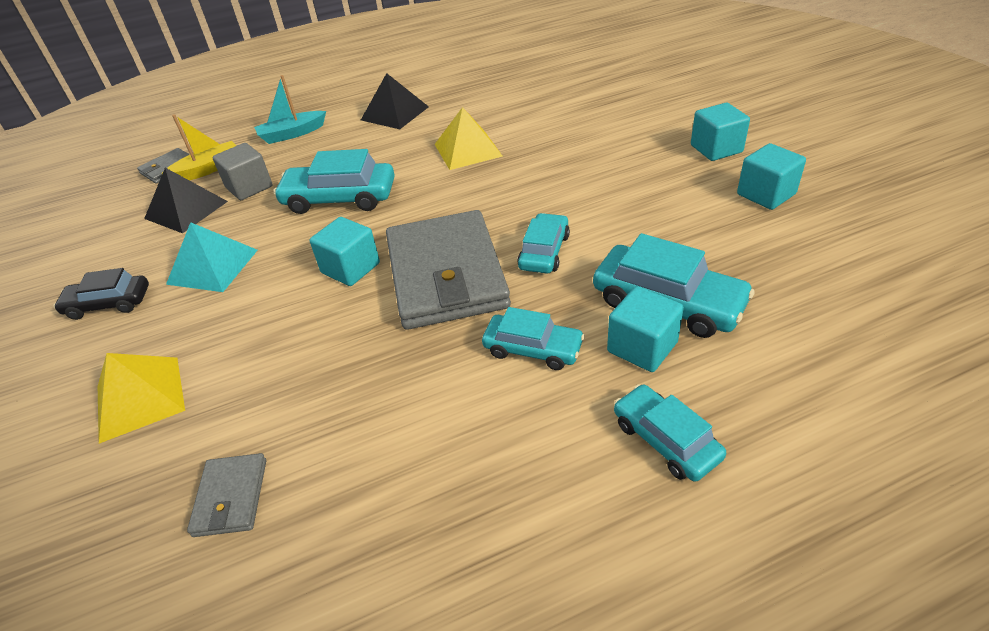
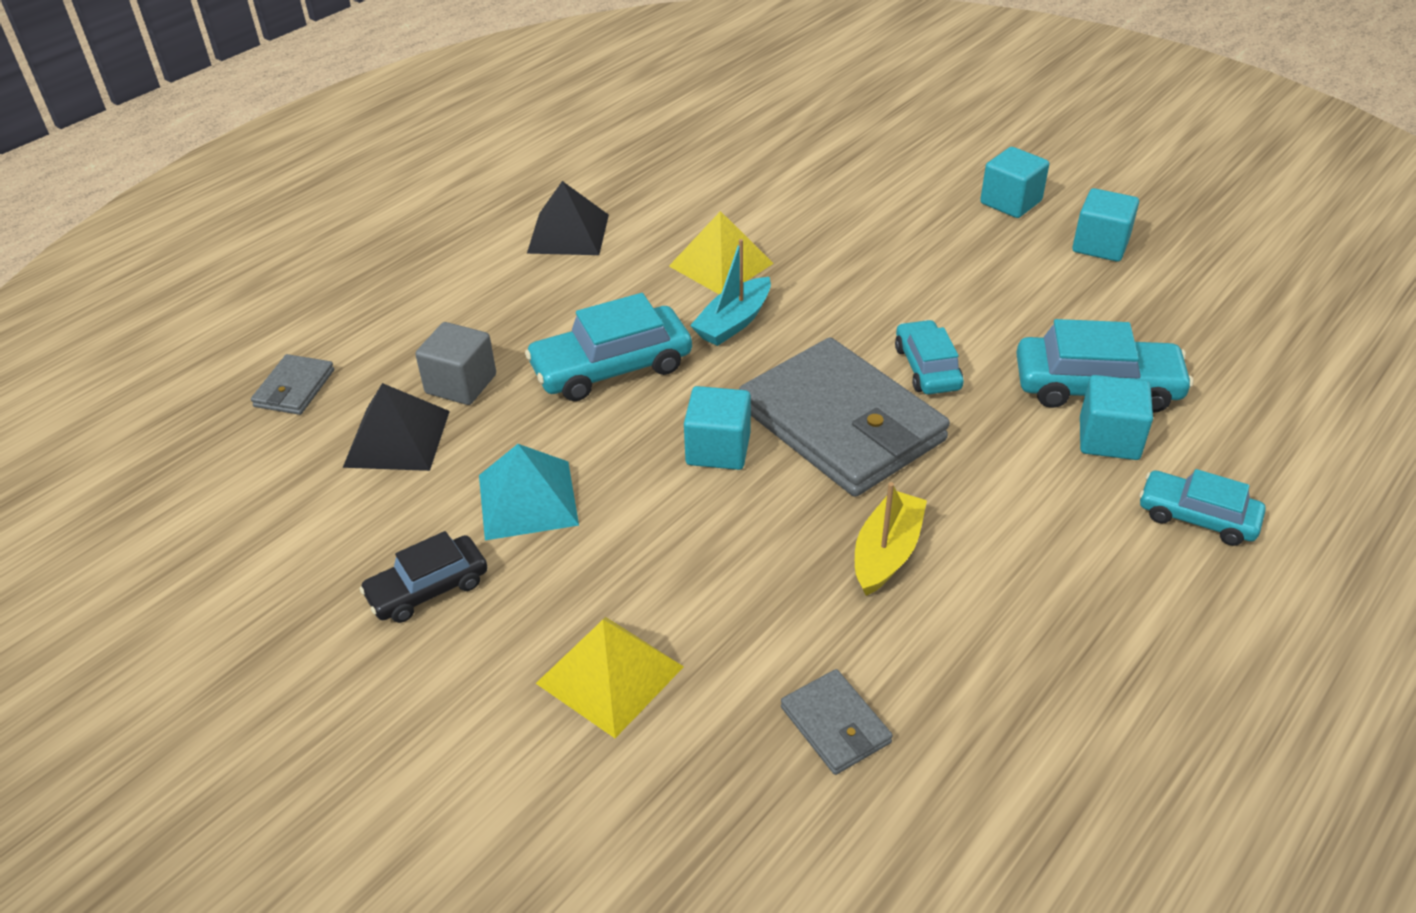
camera: 30 degrees left, 0 degrees up
yellow boat [161,114,237,181] -> yellow boat moved to [855,482,927,596]
turquoise boat [254,75,326,144] -> turquoise boat moved to [690,239,771,346]
turquoise car [482,307,585,370] -> none

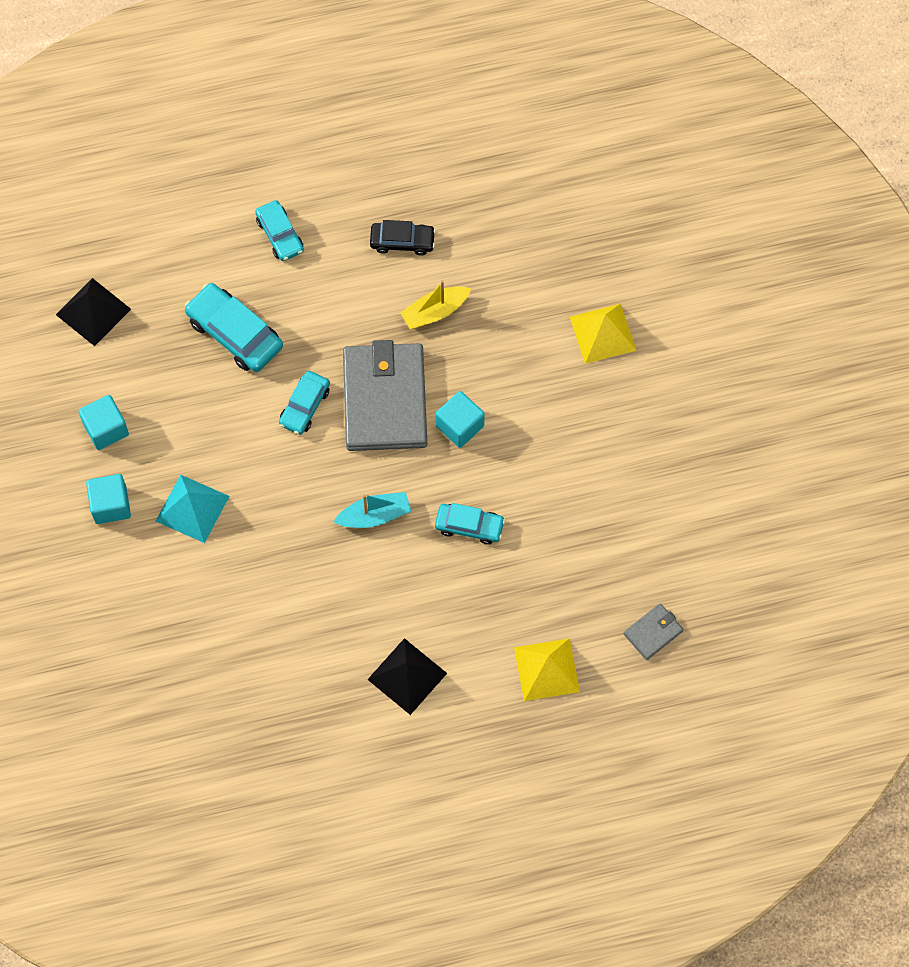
camera: 145 degrees left, 25 degrees up
black pyramid [343,383,450,471] -> black pyramid moved to [56,278,131,346]
black car [360,531,488,623] -> black car moved to [370,220,436,256]
grey cube [415,322,496,405] -> none
turquoise pyramid [479,444,579,540] -> turquoise pyramid moved to [156,475,229,543]
turquoise car [525,293,692,401] -> turquoise car [435,503,505,545], size x0.63
yellow pyramid [669,211,774,294] -> yellow pyramid moved to [514,638,580,701]
grey wallet [781,669,893,775] -> none
turquoise cube [1080,375,1153,460] -> none

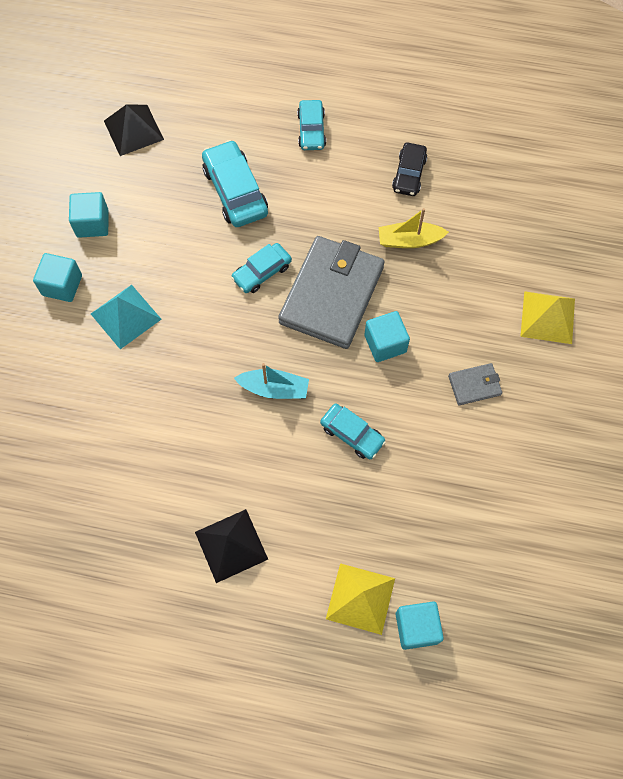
camera: 25 degrees right, 0 degrees up
black car [370,220,436,256] -> black car turned 75 degrees clockwise [392,143,427,196]
grey wallet [624,603,683,660] -> grey wallet moved to [448,363,502,406]
none -> turquoise cube [396,602,444,650]

